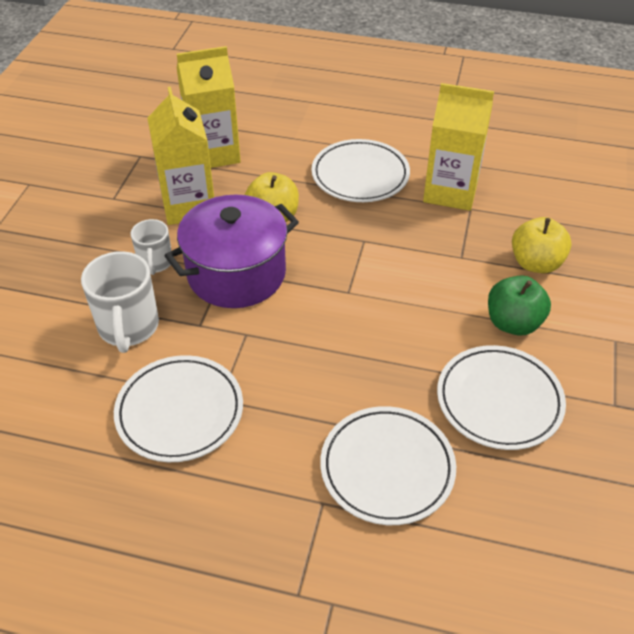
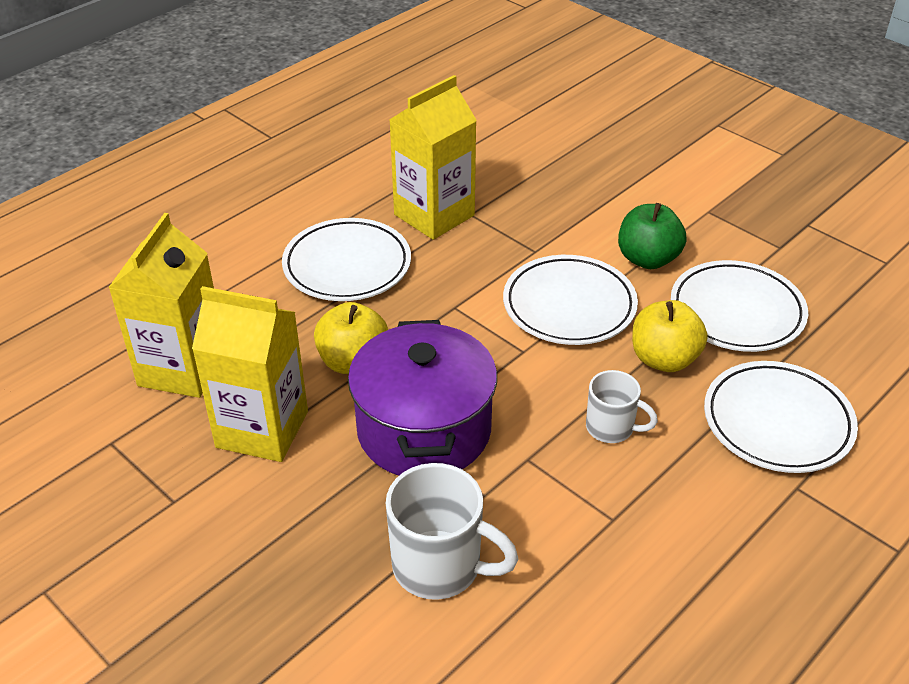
camera: 60 degrees left, 5 degrees down
white plate [114,355,243,462] -> white plate moved to [503,255,638,345]
white mug [131,219,172,275] -> white mug moved to [586,370,658,443]
yellow apple [512,217,571,273] -> yellow apple moved to [632,300,708,372]

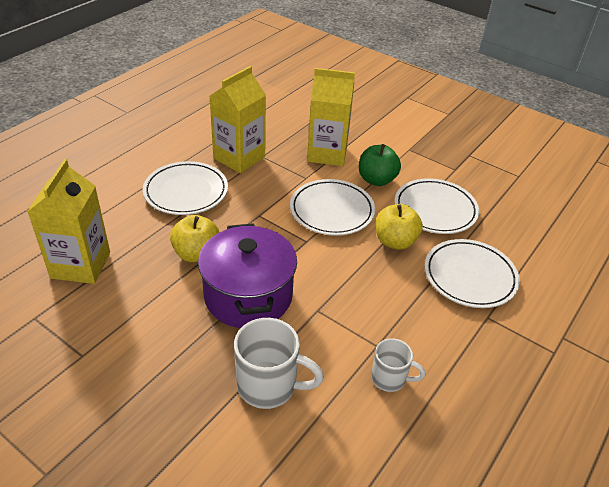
camera: 10 degrees left, 0 degrees up
yellow carton [192,286,308,462] -> yellow carton moved to [307,68,355,166]
white mug [586,370,658,443] -> white mug moved to [371,338,425,392]

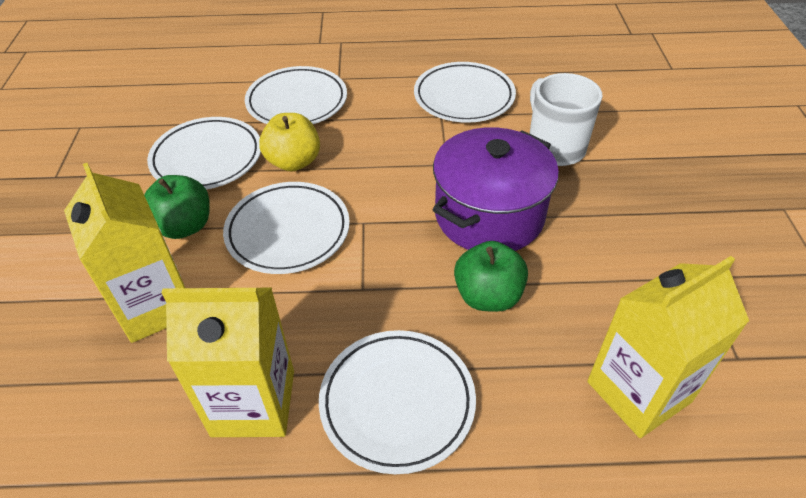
camera: 125 degrees left, 5 degrees up
yellow apple [170,215,220,262] -> green apple [454,241,528,312]
white mug [371,338,425,392] -> white plate [414,62,516,123]

